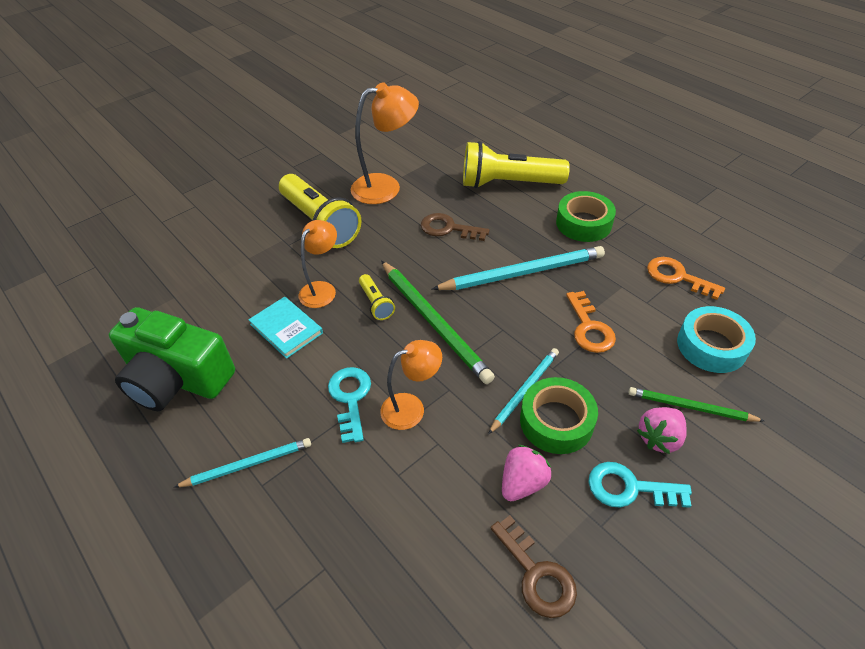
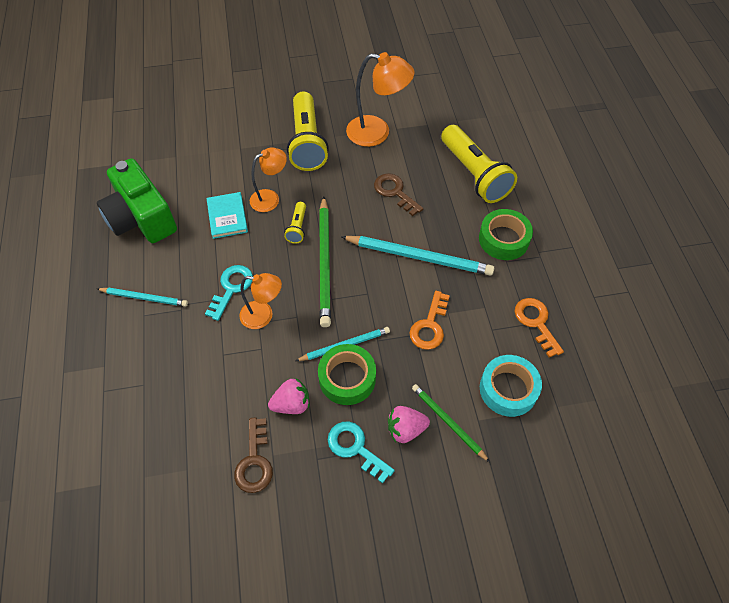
camera: 30 degrees right, 10 degrees up
yellow flashlight [463,141,570,189] -> yellow flashlight turned 150 degrees counterclockwise [441,125,517,203]

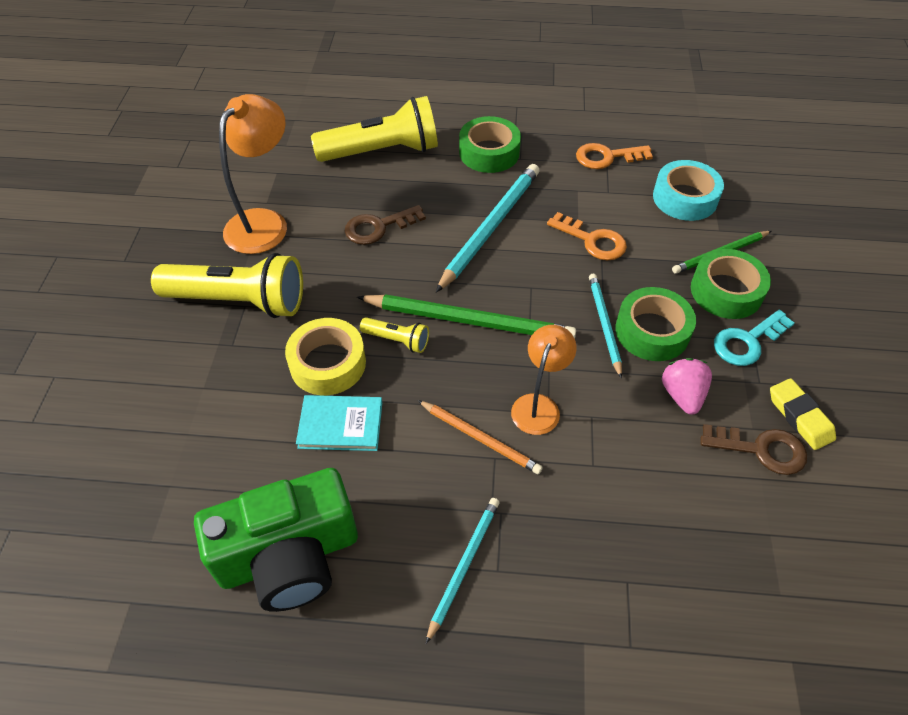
camera: 75 degrees left, 5 degrees down
turquoise key [205,265,253,321] -> orange pencil [418,400,543,474]
orange lamp [250,148,287,212] -> yellow tape [285,318,366,395]
pink strawberry [388,406,430,443] -> green tape [691,249,771,319]
none -> yellow eraser [770,378,836,450]

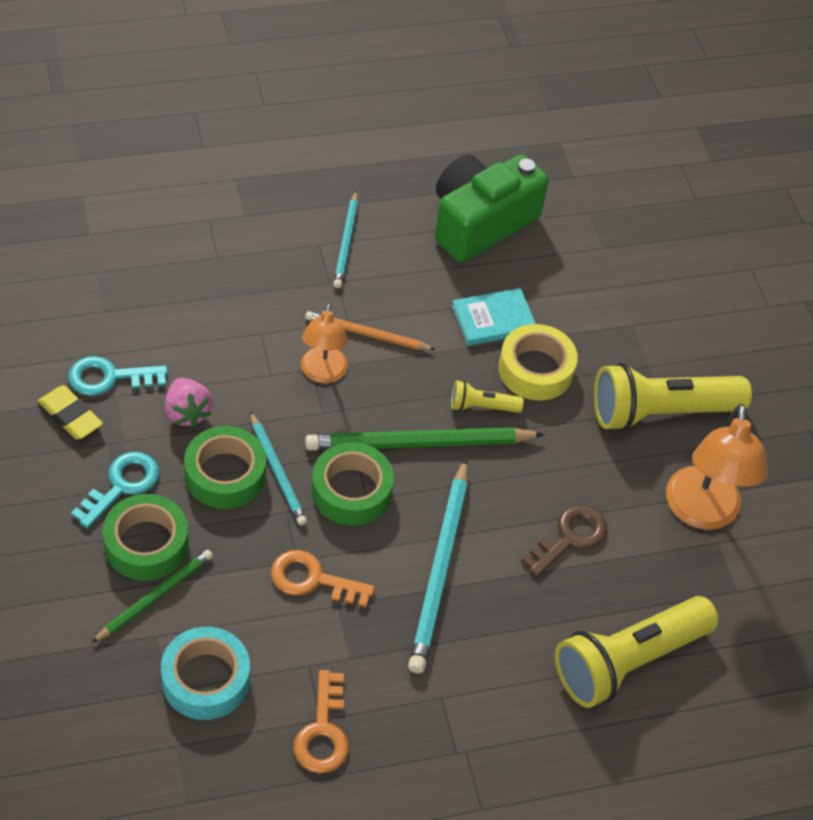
camera: 155 degrees right, 0 degrees up
green tape [459,116,521,173] -> green tape moved to [312,442,394,526]
orange key [576,143,653,169] -> orange key turned 120 degrees clockwise [293,670,349,773]
brown key [700,424,807,475] -> turquoise key [68,356,168,396]

